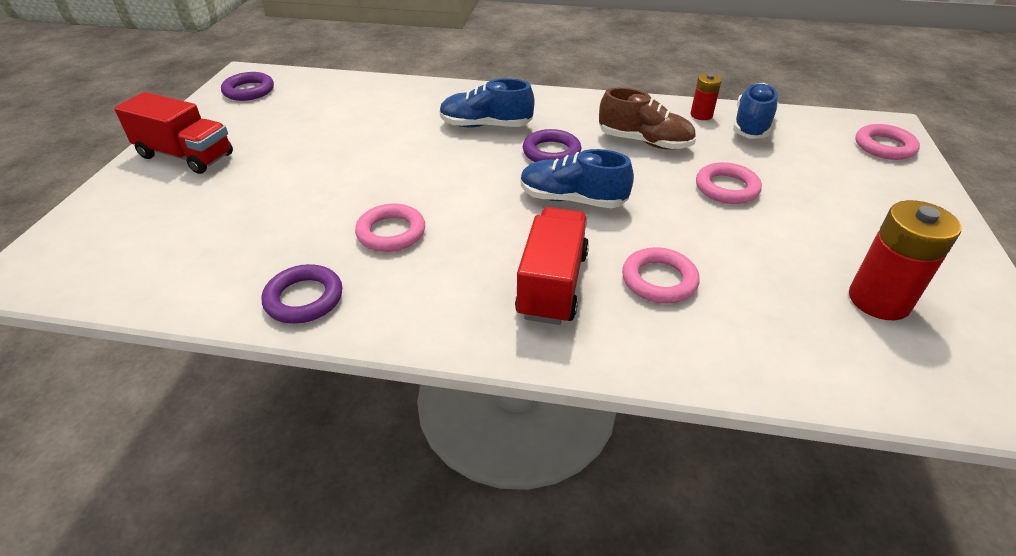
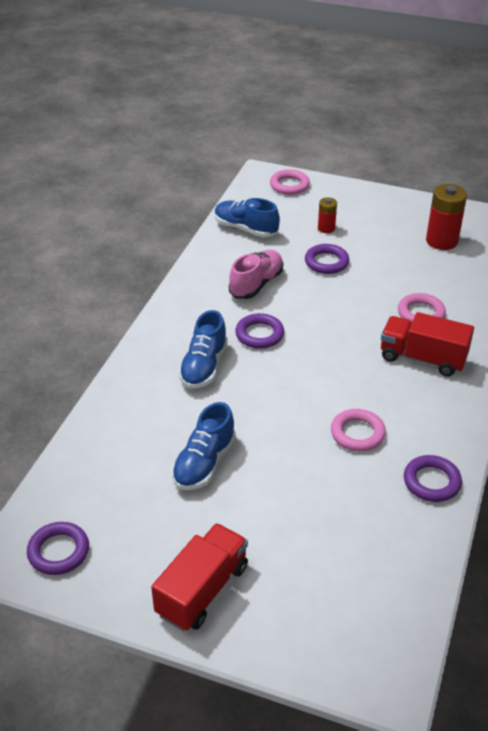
camera: 80 degrees left, 0 degrees up
blue shoe [520,149,634,208] -> blue shoe moved to [172,402,236,490]
brown shoe [599,88,696,150] -> pink shoe [229,250,283,299]
red battery [690,73,722,120] -> red battery moved to [318,197,337,233]
pink ring [696,162,762,204] -> purple ring [305,244,349,274]

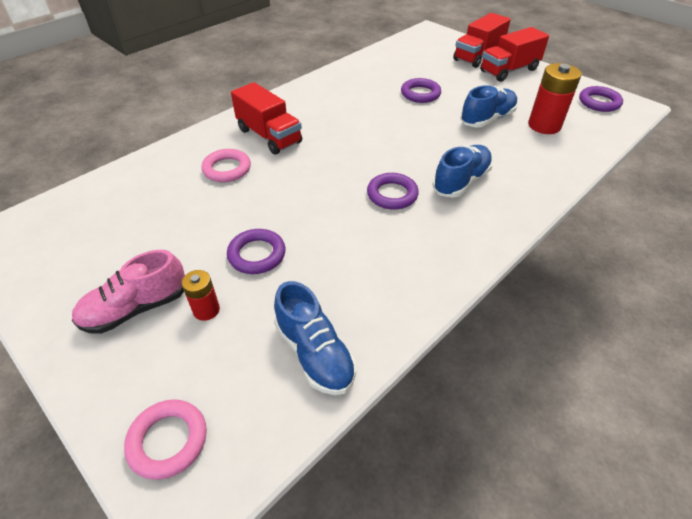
camera: 155 degrees left, 5 degrees up
pink shoe [229,250,283,299] -> pink shoe moved to [72,250,185,334]
pink ring [331,409,386,451] -> none
purple ring [404,455,462,502] -> purple ring moved to [401,78,441,103]
red battery [426,184,467,250] -> red battery moved to [528,63,581,134]
none -> red truck [453,13,511,68]

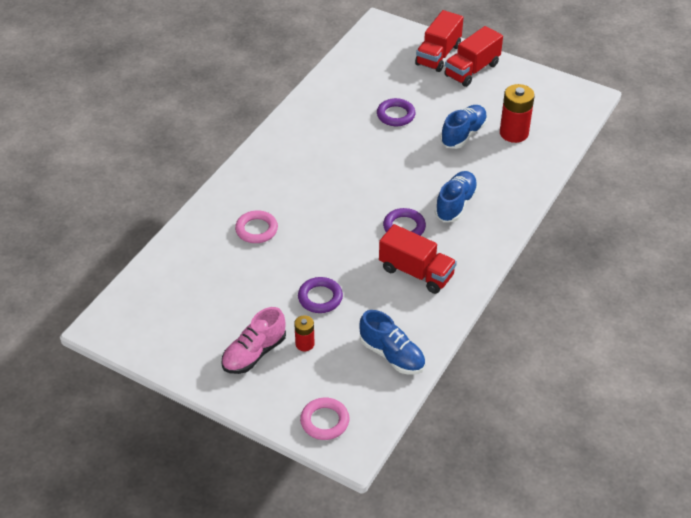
camera: 15 degrees left, 0 degrees up
red truck [231,82,302,155] -> red truck moved to [379,224,457,294]
purple ring [579,86,623,112] -> none

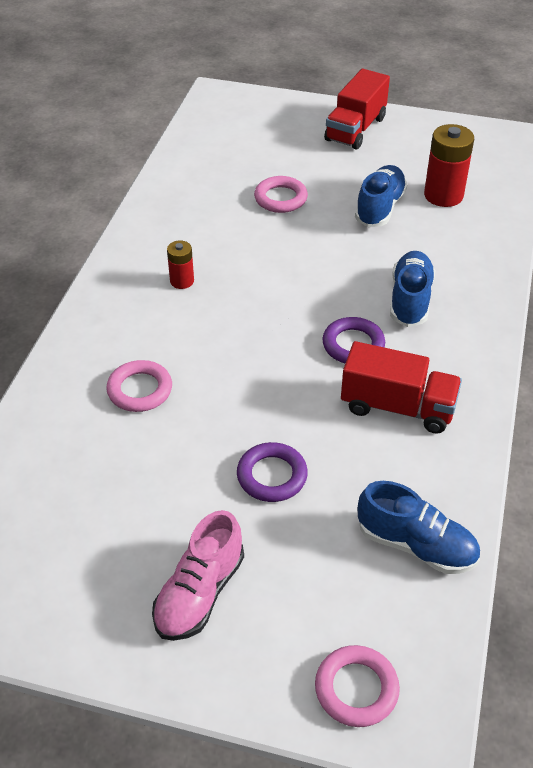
camera: 15 degrees left, 0 degrees up
red battery [294,315,315,351] -> red battery moved to [167,241,194,289]
purple ring [377,98,415,126] -> pink ring [254,176,308,213]
red truck [415,10,463,72] -> none

